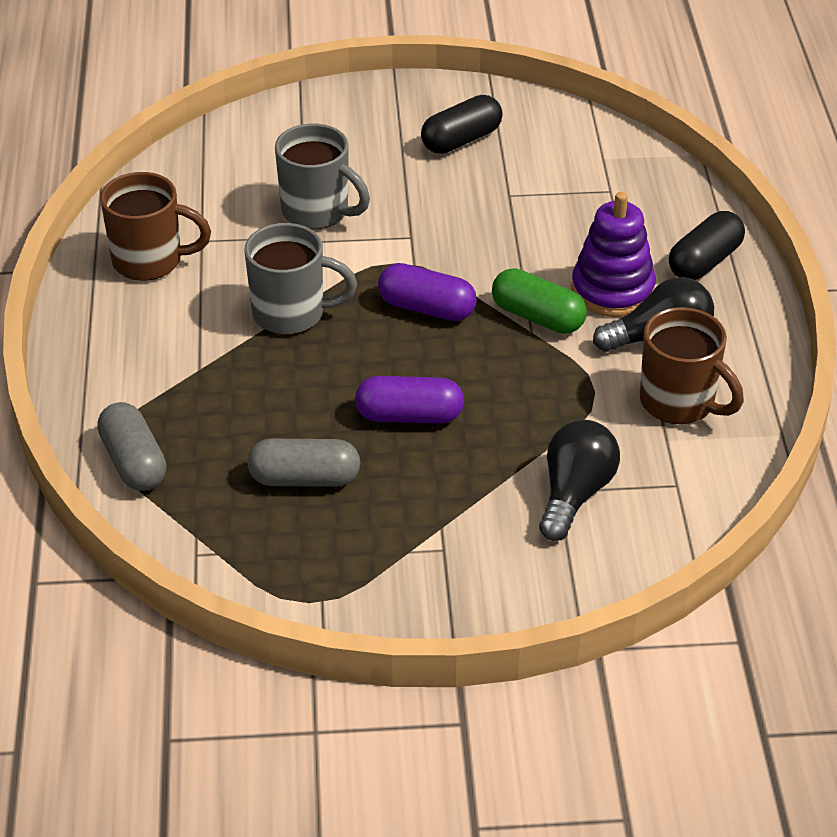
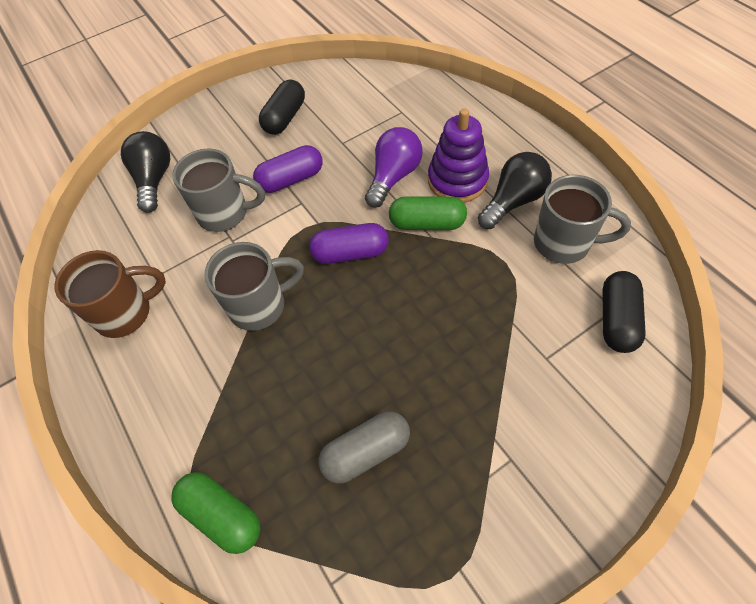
camera: 25 degrees left, 15 degrees up
grey capsule [97,402,166,491] -> green capsule [171,472,261,554]
purple capsule [355,376,464,424] -> purple capsule moved to [253,145,323,193]
black light bulb [539,420,620,541] -> black light bulb moved to [121,131,170,213]
brown mug [640,307,744,424] -> grey mug [534,175,631,264]
black capsule [669,211,745,280] -> black capsule moved to [602,271,646,353]
none -> purple light bulb [365,127,423,208]

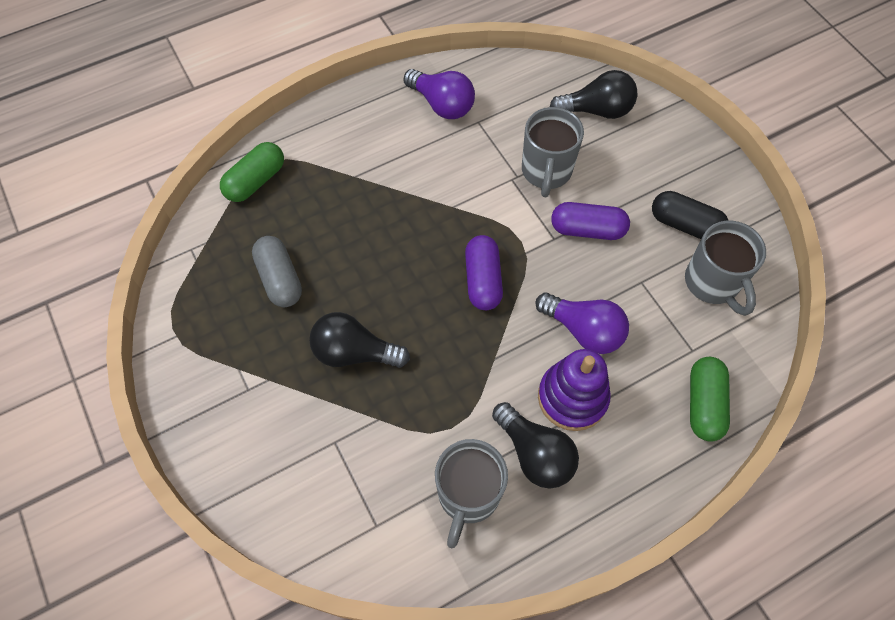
camera: 90 degrees right, 5 degrees up
brown mug [54,250,166,338] -> purple light bulb [403,69,475,119]
grey mug [204,242,304,331] -> grey mug moved to [685,221,766,316]
purple capsule [253,145,323,193] -> purple capsule turned 60 degrees counterclockwise [551,202,630,240]
green capsule [389,196,467,230] -> green capsule moved to [690,357,730,441]
black capsule [602,271,646,353] -> none
none -> black light bulb [309,312,410,368]

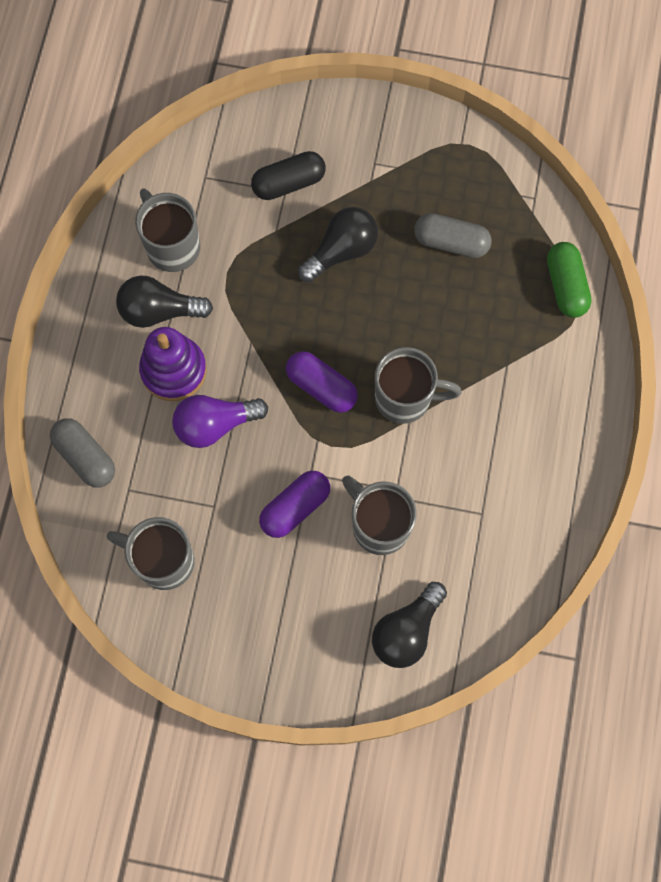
camera: 130 degrees right, 10 degrees up
purple light bulb [403,69,475,119] -> none
black capsule [652,191,729,239] -> black capsule moved to [251,151,326,200]
green capsule [690,357,730,441] -> grey capsule [50,418,115,488]
none -> grey mug [375,347,462,424]

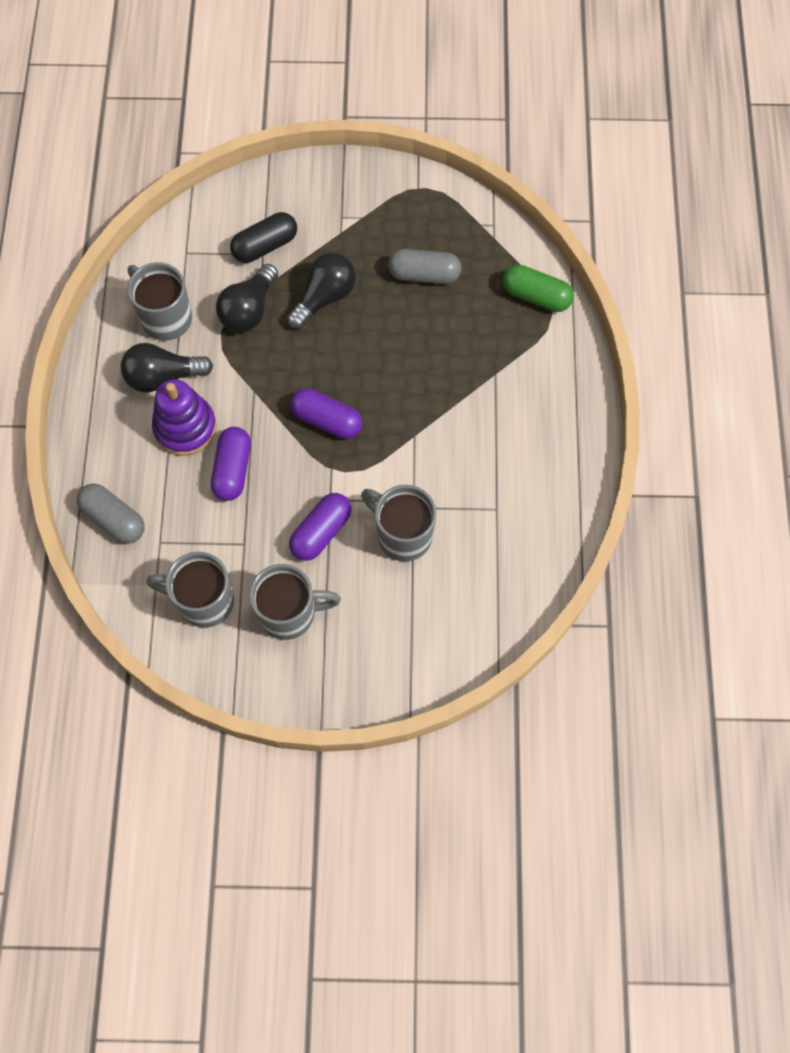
camera: 10 degrees left, 5 degrees down
purple light bulb [172,395,268,448] -> purple capsule [211,427,251,501]
black light bulb [372,582,447,668] -> black light bulb moved to [216,264,278,332]
grey mug [375,347,462,424] -> grey mug moved to [249,564,341,640]
green capsule [547,242,591,318] -> green capsule turned 45 degrees counterclockwise [503,265,574,312]

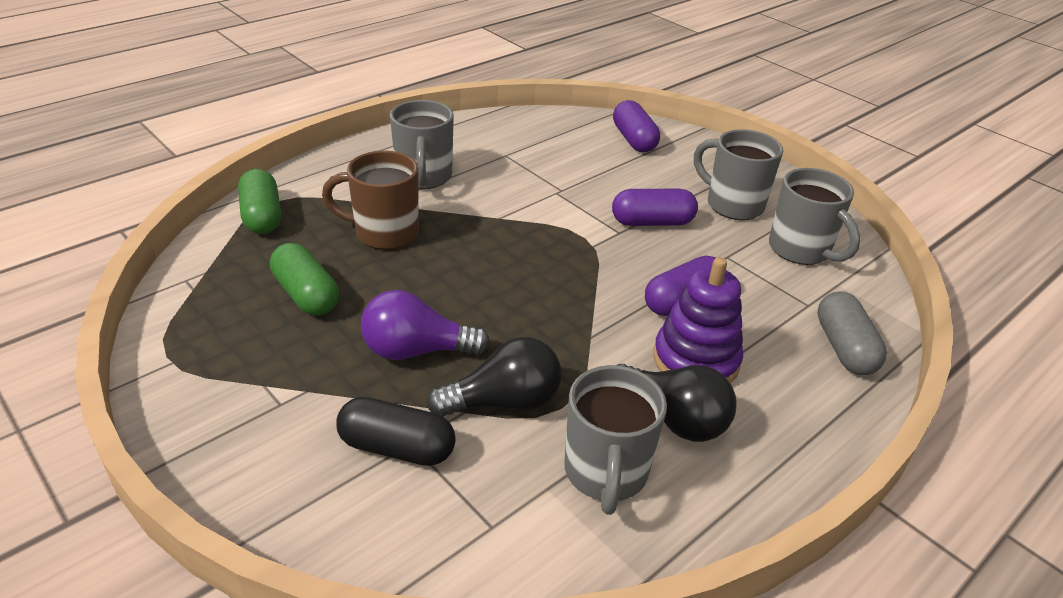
camera: 135 degrees left, 30 degrees down
black light bulb [287,253,356,329] -> purple light bulb [361,290,490,360]
purple capsule [291,388,362,439] -> purple capsule moved to [613,100,660,152]
grey mug [361,485,437,561] -> grey mug moved to [390,100,454,189]
grey capsule [388,249,462,284] -> green capsule [270,243,339,316]
none -> brown mug [322,150,419,249]

